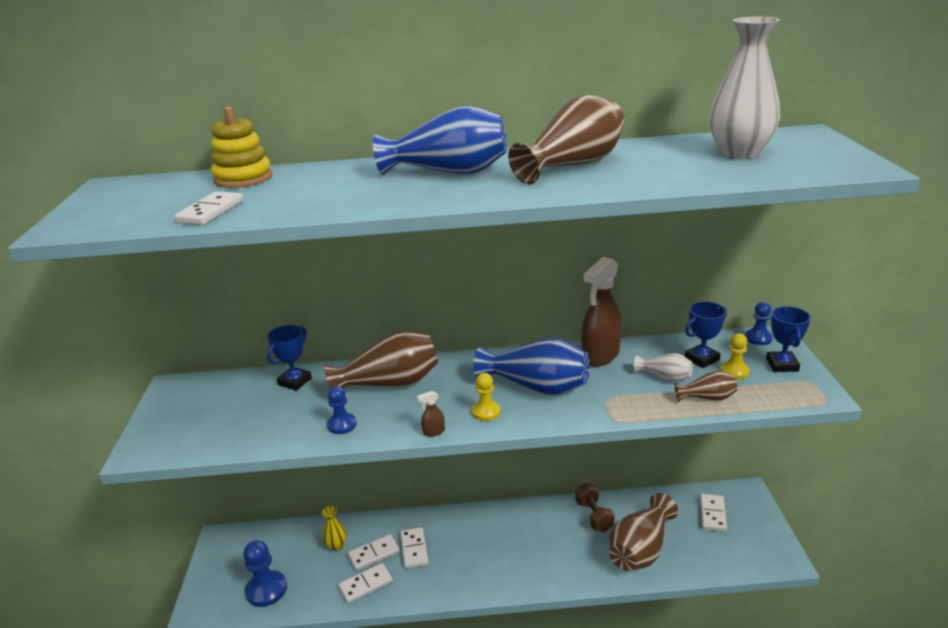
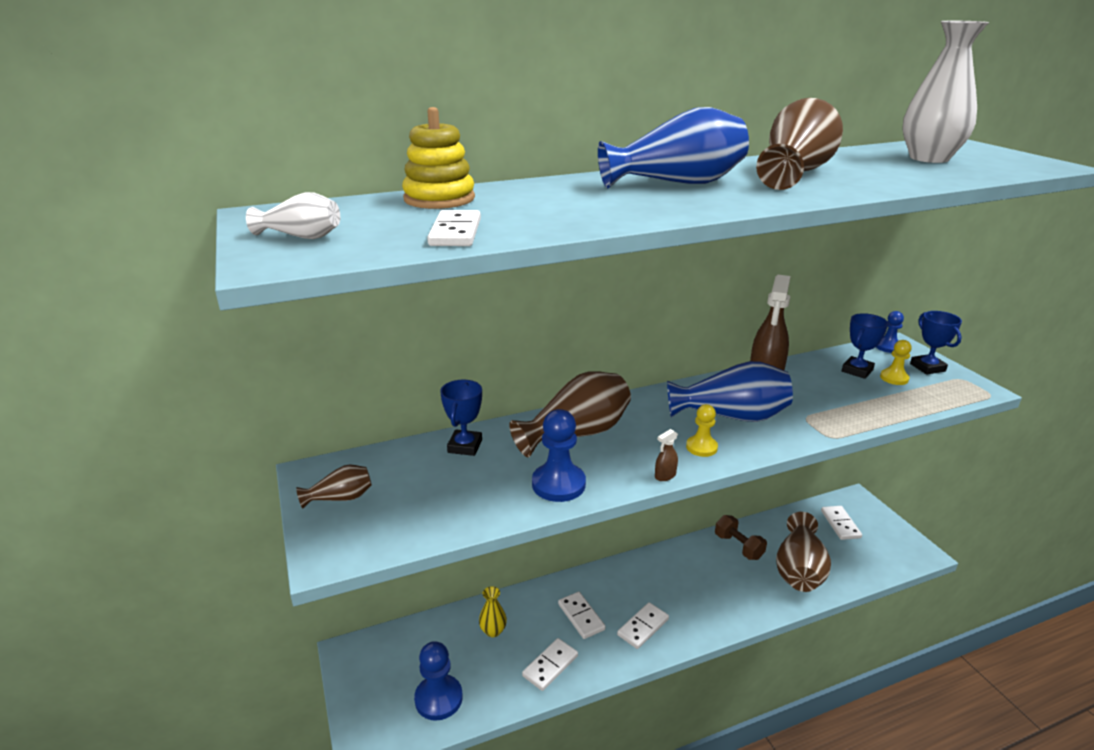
camera: 20 degrees left, 0 degrees up
blue pawn [327,386,357,434] -> blue pawn [532,409,586,502], size x1.62
white domino [348,534,400,571] -> white domino moved to [617,602,669,649]
white vase [634,353,693,382] -> white vase moved to [246,192,340,239]
brown vase [675,371,738,401] -> brown vase moved to [296,464,372,508]

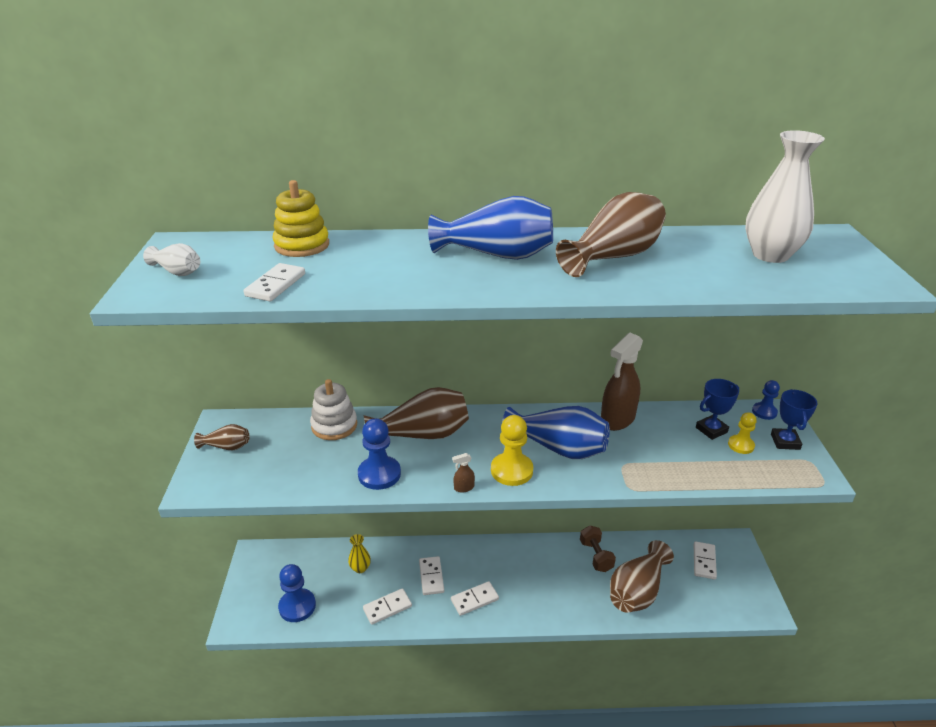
camera: 20 degrees right, 5 degrees up
blue trophy [440,380,482,456] -> white stacking toy [310,379,357,440]
yellow pawn [686,404,718,457] -> yellow pawn [491,415,533,486], size x1.62

